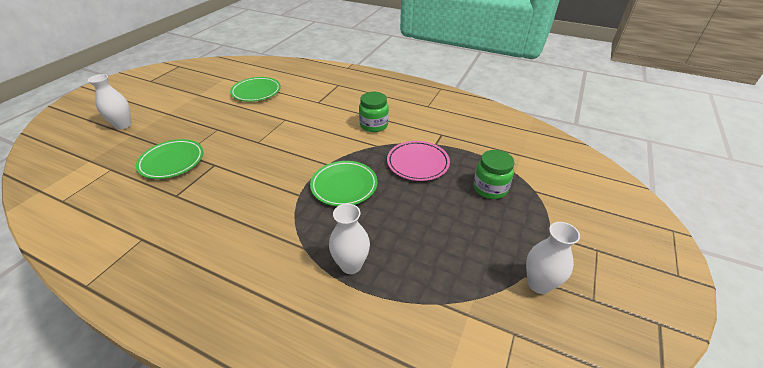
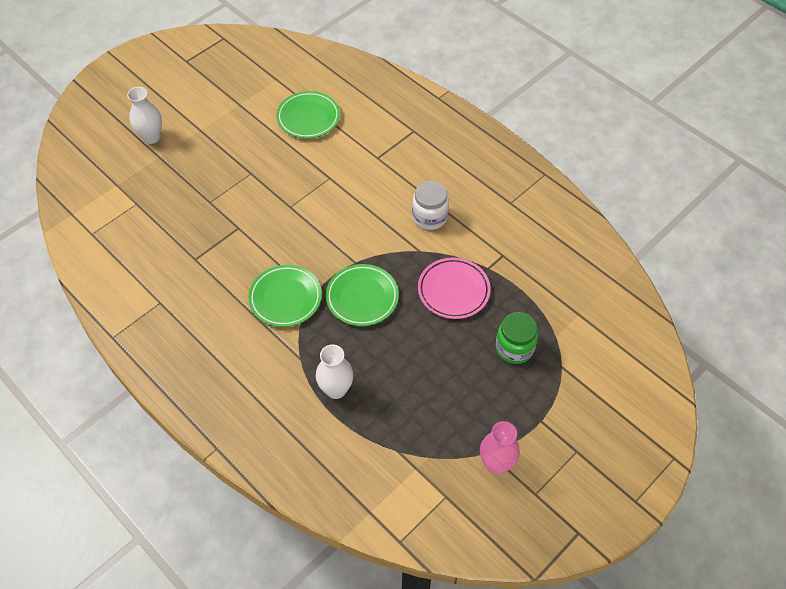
camera: 20 degrees right, 15 degrees up
green plate [136,139,203,179] -> green plate moved to [248,265,322,327]
green jar [359,92,389,132] -> white jar [412,181,449,230]
white vase [526,222,580,294] -> pink vase [480,421,520,474]

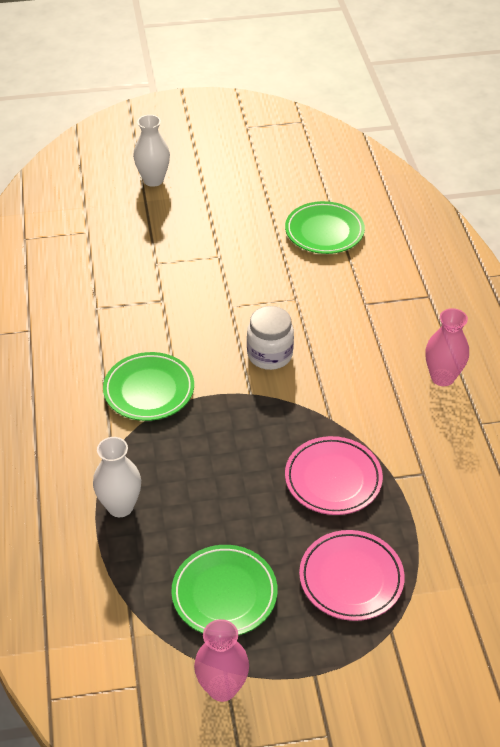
camera: 35 degrees right, 10 degrees down
green plate [326,264,399,326] -> green plate moved to [171,545,278,635]
white jar [412,181,449,230] -> white jar moved to [247,306,294,370]
green jar [496,312,538,364] -> pink plate [299,530,405,621]
none -> pink vase [425,308,469,386]

